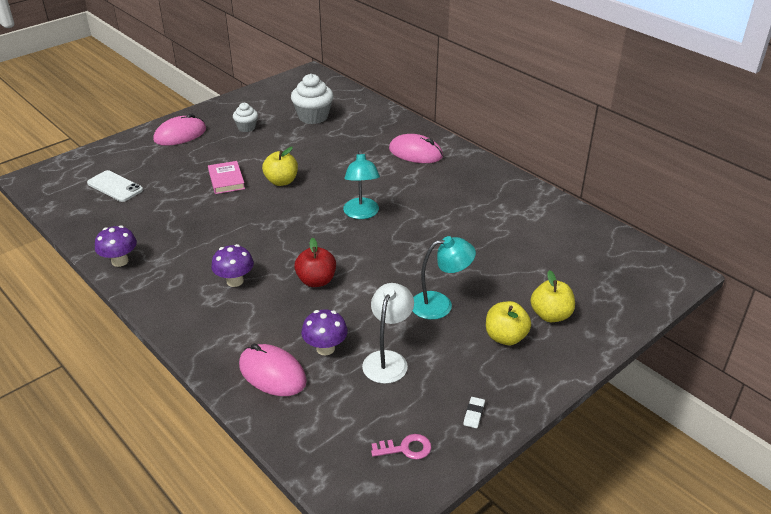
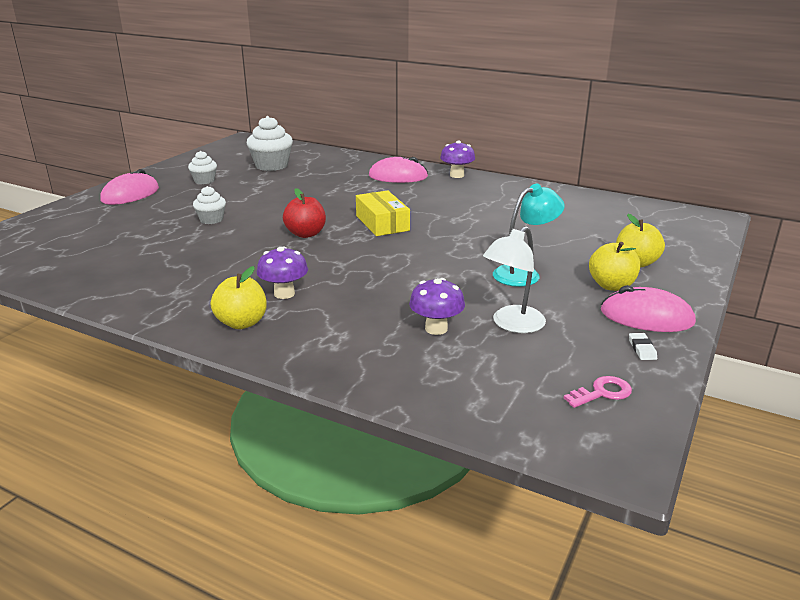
camera: 20 degrees left, 10 degrees down
white phone [87,170,143,202] -> none
purple mushroom [95,225,137,267] -> purple mushroom moved to [440,140,475,178]
pink book [208,161,245,194] -> white cupcake [193,186,226,224]
pink mouse [239,344,307,396] -> pink mouse moved to [601,285,696,332]
yellow apple [262,147,298,186] -> yellow apple moved to [211,266,267,329]
red apple [294,237,336,287] -> red apple moved to [283,188,326,238]
turquoise lamp [343,150,380,219] -> yellow box [356,191,410,236]
white lamp [362,283,414,384] -> white lamp turned 135 degrees counterclockwise [483,226,546,333]

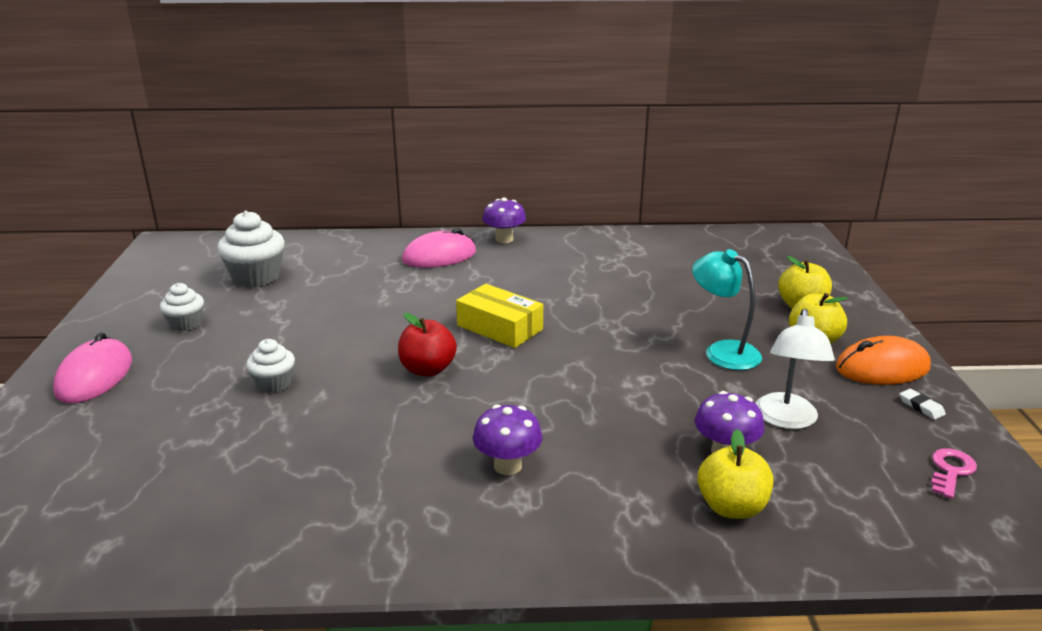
camera: 30 degrees left, 0 degrees up
yellow apple [211,266,267,329] -> yellow apple moved to [697,429,773,519]
turquoise lamp [493,184,565,287] -> turquoise lamp turned 75 degrees counterclockwise [692,249,762,370]
pink mouse [601,285,696,332] -> orange mouse [836,336,931,385]

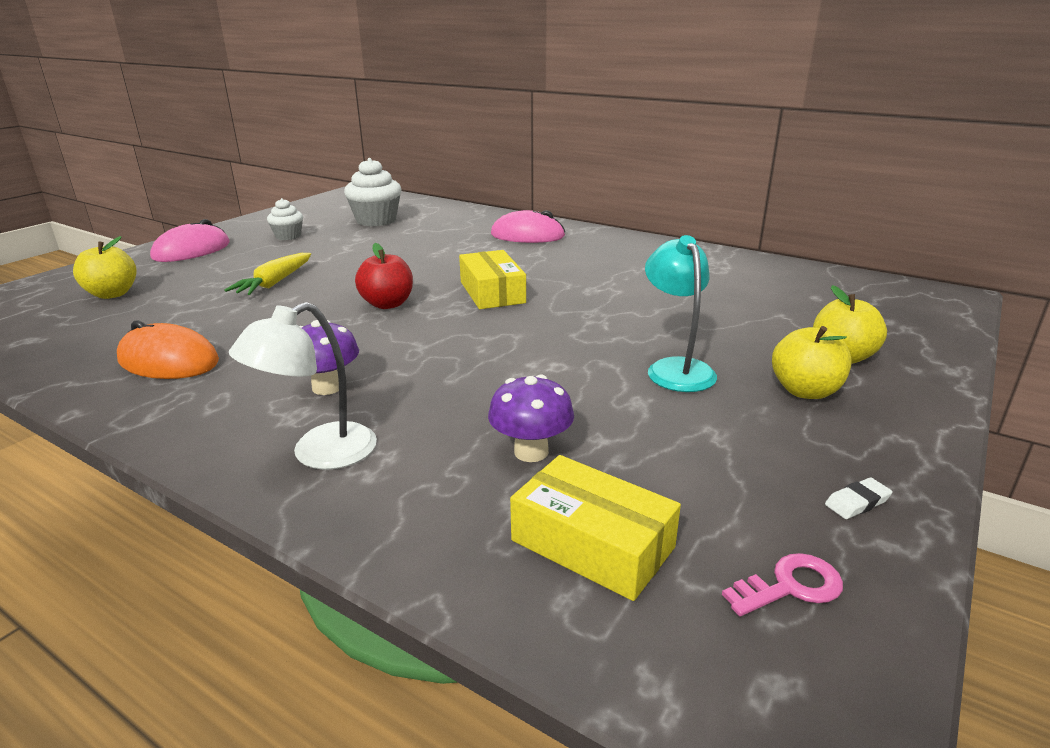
camera: 35 degrees right, 0 degrees up
white cupcake [246,339,295,393] -> yellow carrot [224,253,311,295]
purple mushroom [482,197,526,243] -> none
yellow apple [697,429,773,519] -> yellow apple moved to [73,236,136,299]
white lamp [756,309,835,429] -> white lamp moved to [229,302,377,470]
orange mouse [836,336,931,385] -> orange mouse moved to [117,320,219,379]
white eraser [900,389,946,420] -> white eraser turned 60 degrees clockwise [825,477,892,519]
none -> yellow box [510,455,681,601]

